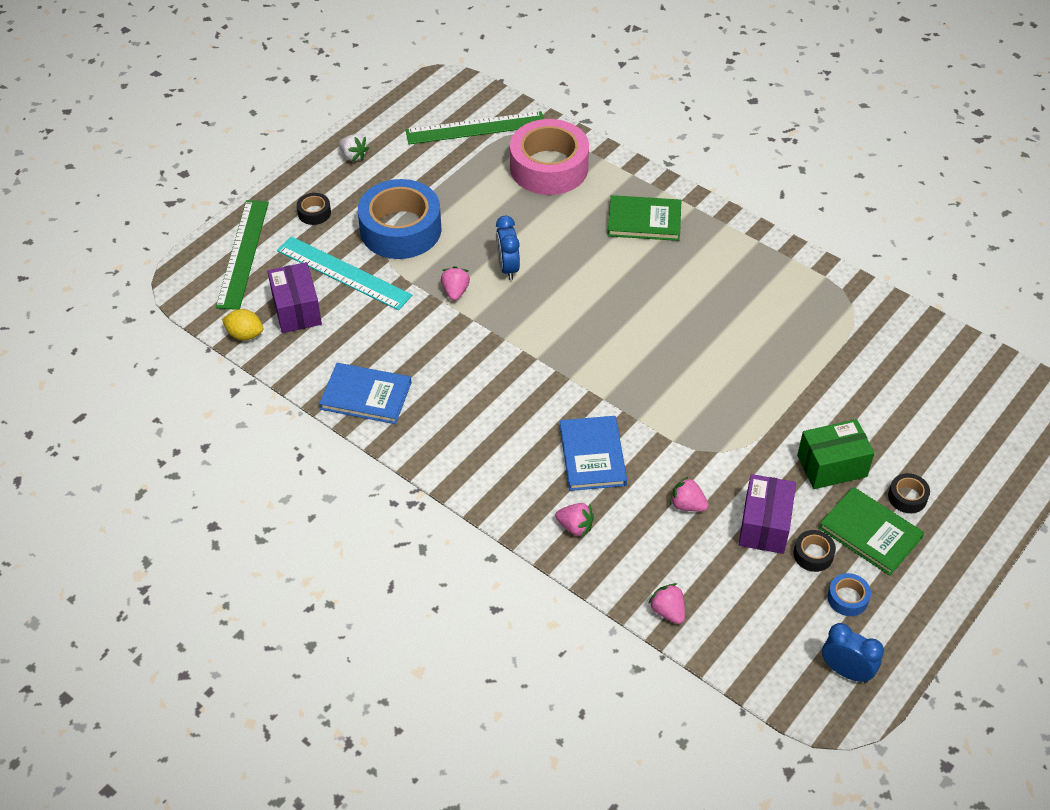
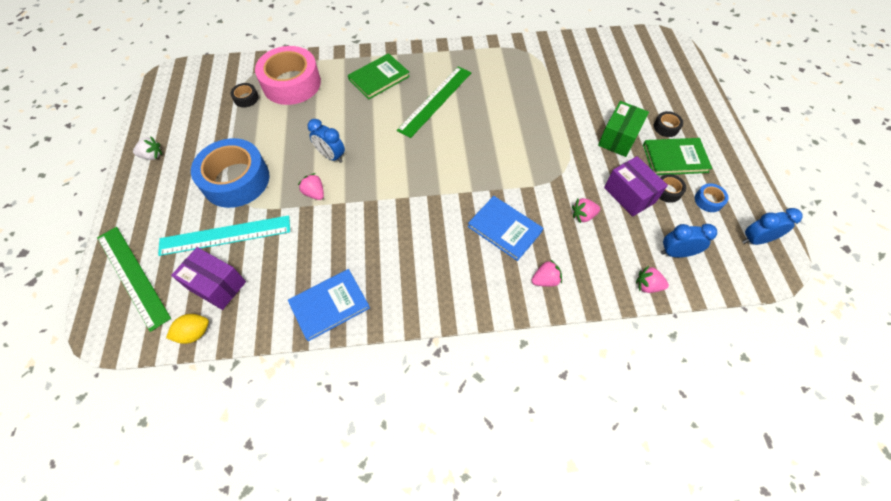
camera: 45 degrees left, 10 degrees up
black tape [297,193,331,225] -> black tape moved to [230,83,259,107]
green ruler [405,111,544,144] -> green ruler moved to [397,66,471,138]
none -> blue clock [661,224,717,258]

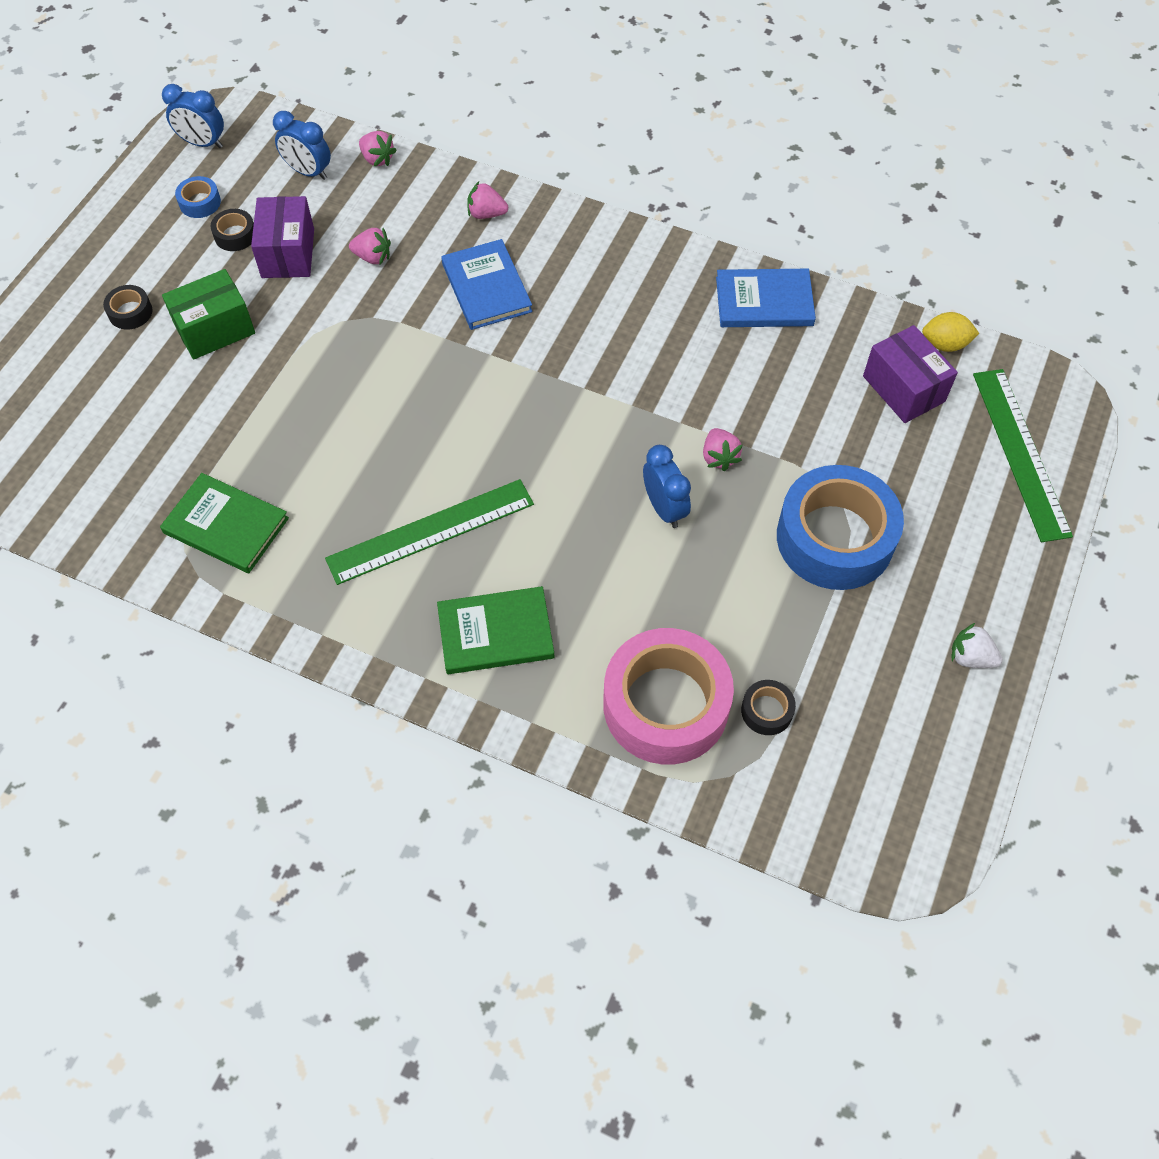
camera: 150 degrees left, 0 degrees up
turquoise ruler [158,215,290,256] -> none
green book [643,138,712,175] -> green book moved to [160,473,289,573]

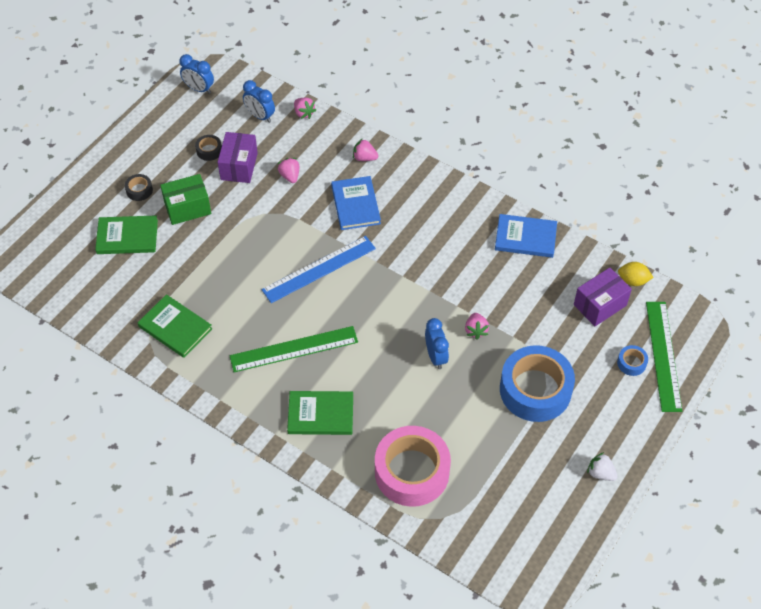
camera: 10 degrees right, 5 degrees down
blue tape [175,176,221,218] -> blue tape moved to [617,345,648,376]
pink strawberry [349,228,391,264] -> pink strawberry turned 135 degrees counterclockwise [278,158,299,183]
black tape [741,680,796,735] -> none
purple box [863,325,958,423] -> purple box turned 75 degrees clockwise [574,268,632,326]
none -> green book [95,216,158,254]
none -> blue ruler [261,236,376,303]

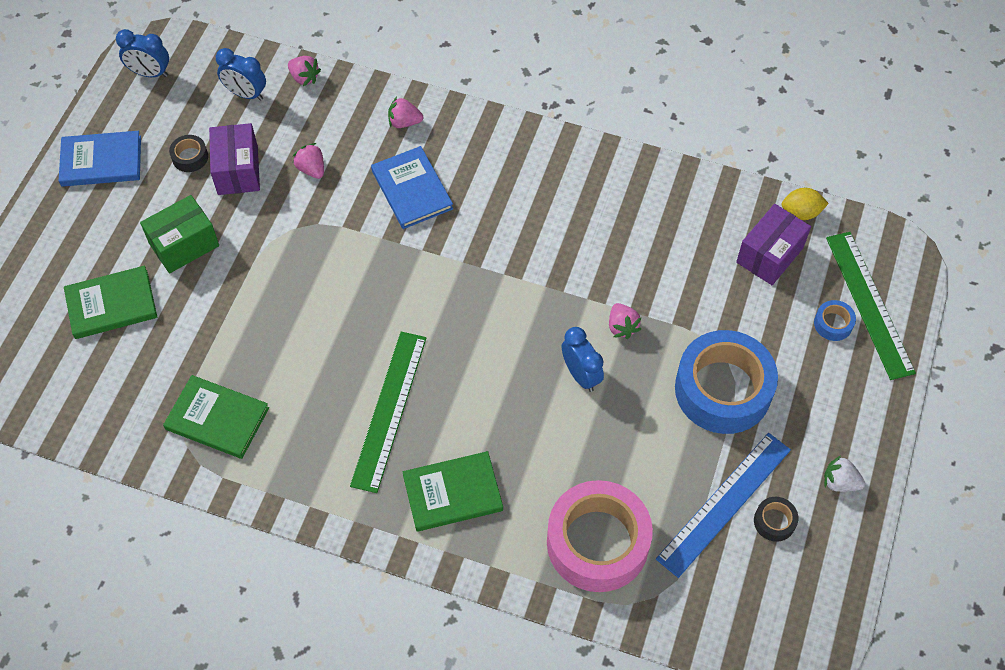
camera: 15 degrees left, 5 degrees up
black tape [125,174,153,201] -> black tape moved to [754,497,798,542]
green ruler [230,326,358,372] -> green ruler turned 45 degrees counterclockwise [350,332,426,493]
blue ruler [261,236,376,303] -> blue ruler moved to [656,433,791,578]
blue book [495,214,557,258] -> blue book moved to [59,131,141,187]

